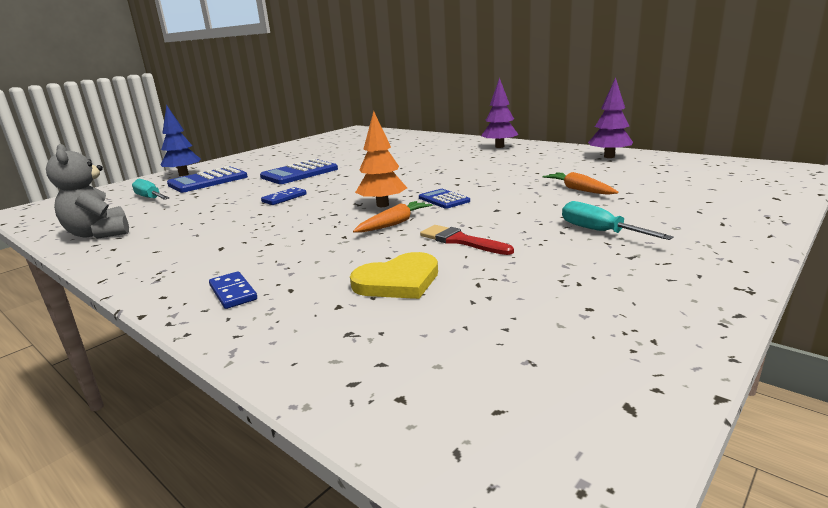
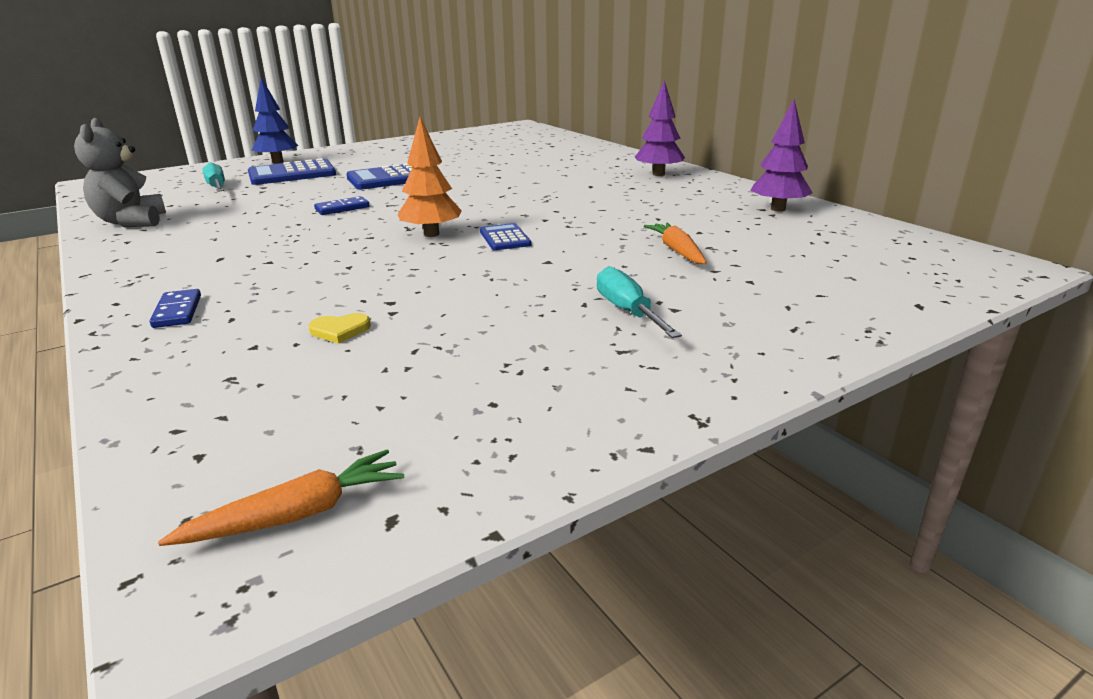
camera: 15 degrees right, 5 degrees up
yellow heart [350,252,438,299] -> yellow heart [309,313,371,344], size x0.55
orange carrot [353,201,432,233] -> orange carrot moved to [158,450,404,546]
red brush [420,225,514,255] -> none

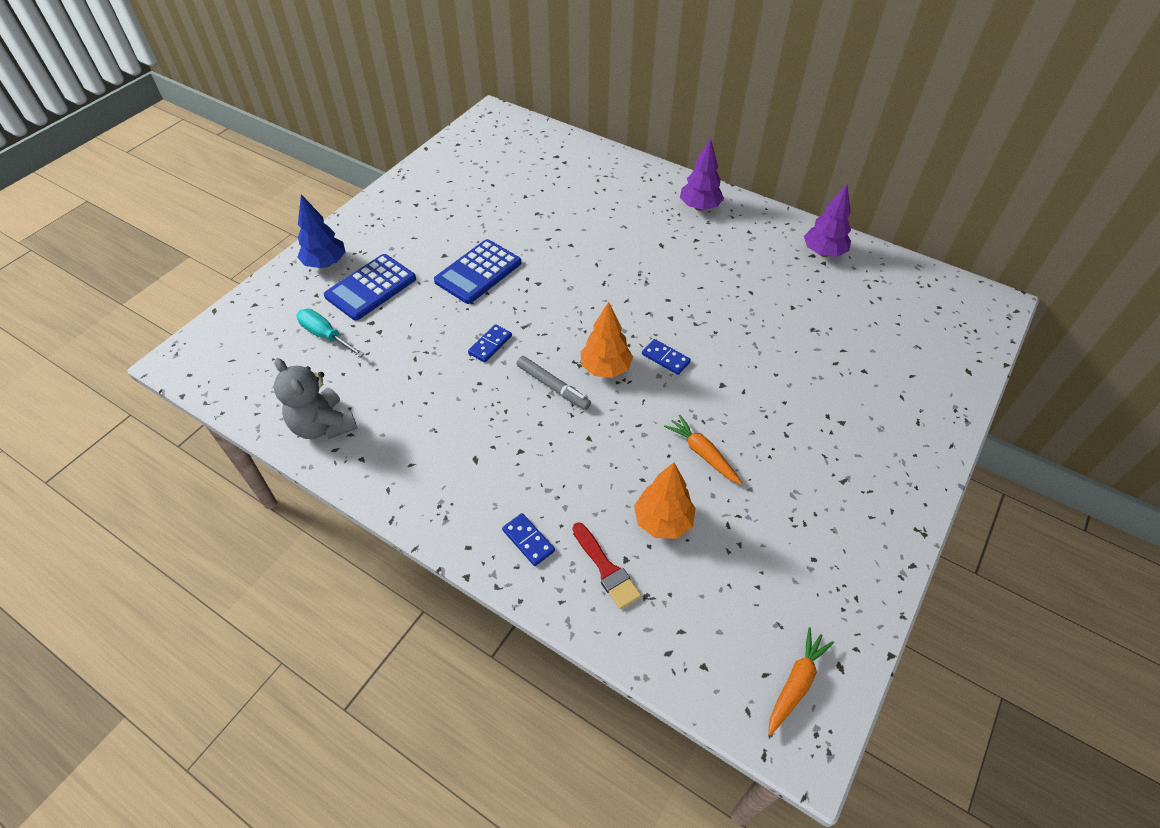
camera: 25 degrees left, 25 degrees up
yellow heart [309,313,371,344] -> orange tree [634,462,696,539]
blue calculator [480,223,531,250] -> blue domino [642,339,691,375]
turquoise screwdriver [597,266,682,338] -> none
orange carrot [644,222,707,264] -> orange carrot moved to [664,415,742,484]
none -> grey marker [517,356,591,410]
none -> red brush [572,522,641,609]

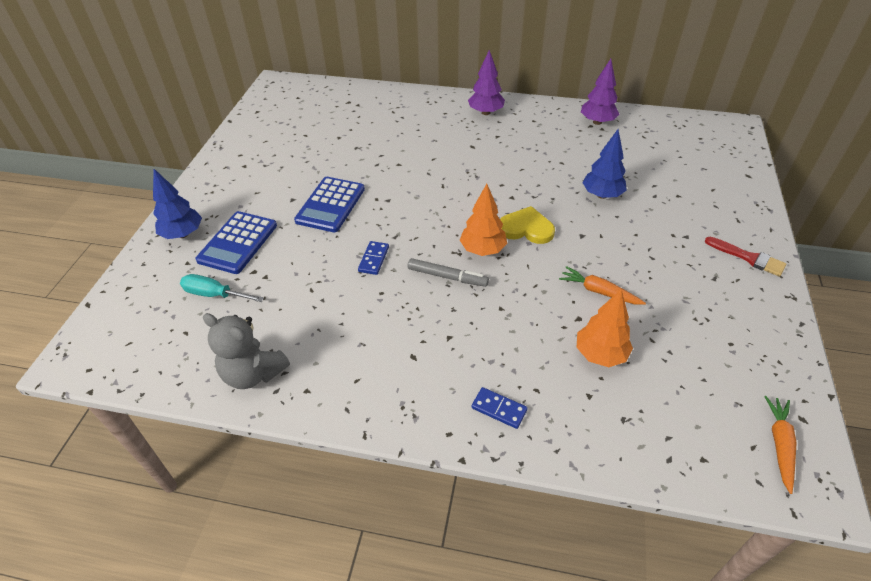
camera: 20 degrees left, 5 degrees down
red brush [572,522,641,609] -> red brush moved to [705,237,786,277]
blue domino [642,339,691,375] -> yellow heart [500,206,555,244]
none -> blue tree [582,129,627,199]

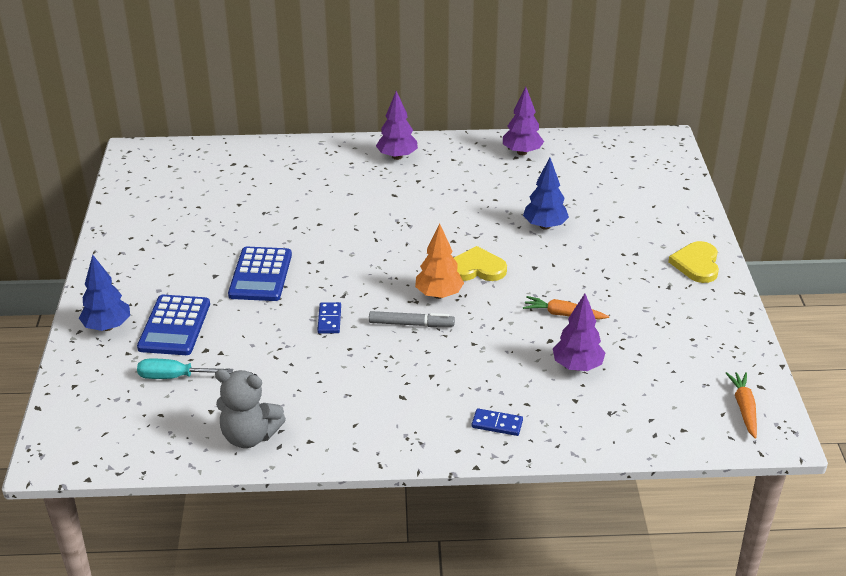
camera: 15 degrees left, 10 degrees down
orange tree [577,289,633,367] -> purple tree [553,294,605,371]
red brush [705,237,786,277] -> yellow heart [668,241,719,283]

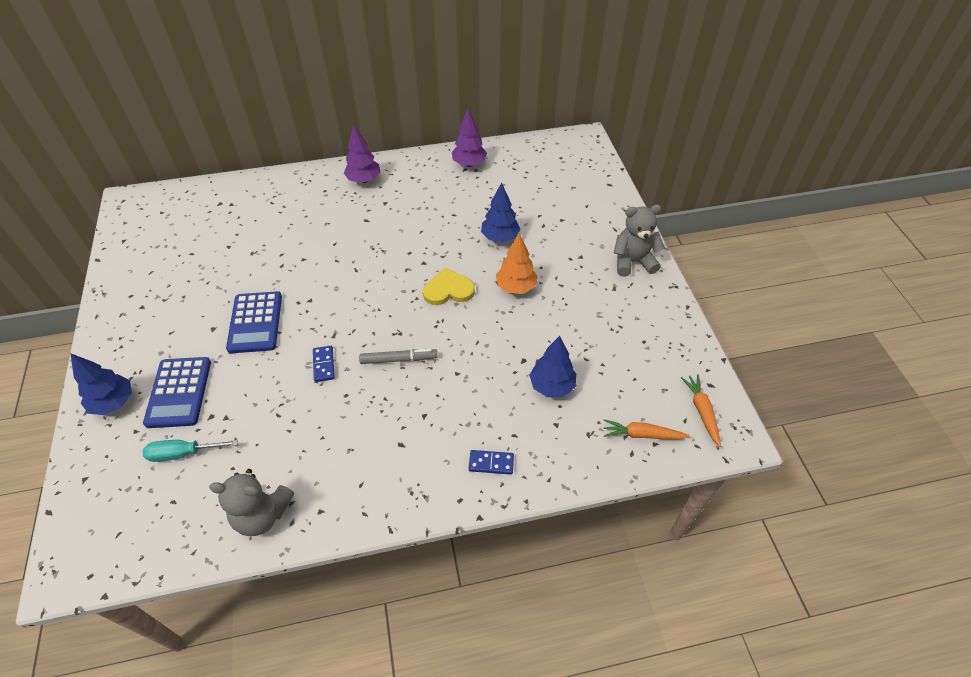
camera: 10 degrees left, 15 degrees up
orange tree [415,223,464,299] -> orange tree moved to [496,233,538,294]
orange carrot [523,296,609,319] -> orange carrot moved to [603,419,689,439]
purple tree [553,294,605,371] -> blue tree [529,336,576,397]
yellow heart [668,241,719,283] -> grey teddy bear [614,205,665,277]

